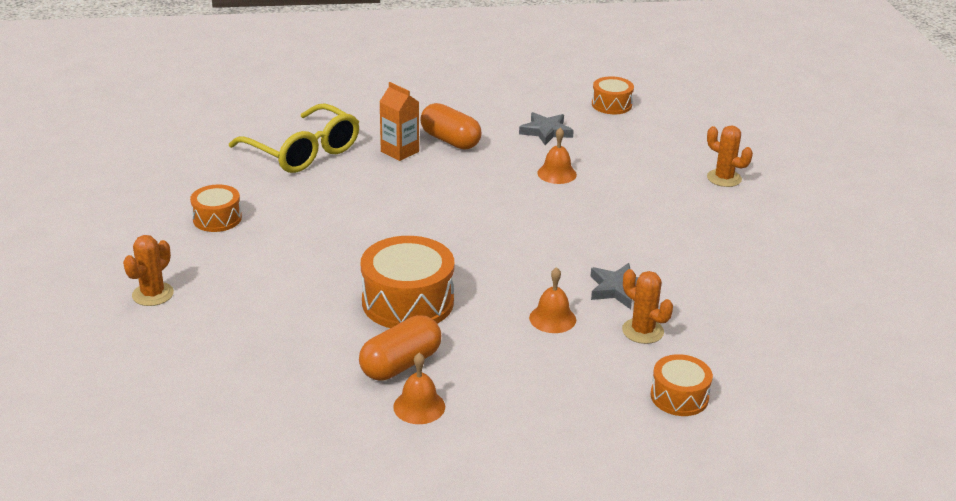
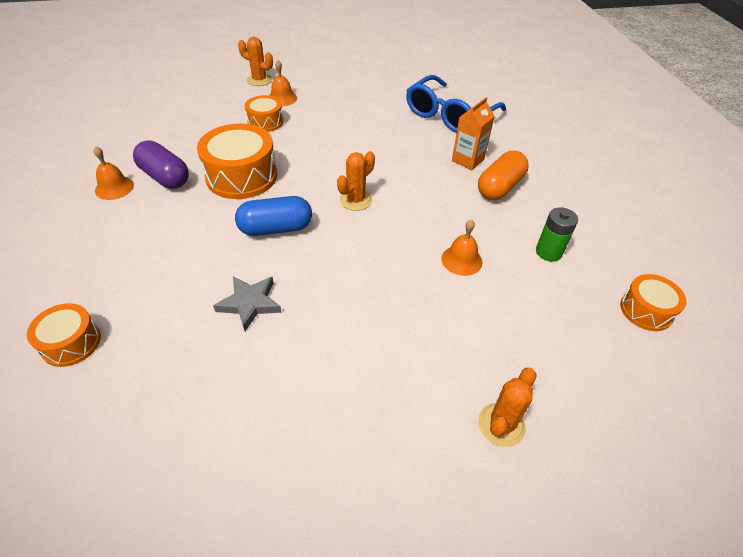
camera: 85 degrees right, 15 degrees up
orange drum [190,185,242,232] -> orange drum moved to [245,95,284,132]
yellow glasses [229,103,359,173] -> blue glasses [406,75,506,133]
orange capsule [359,315,441,380] -> purple capsule [133,141,189,189]
grey star [519,112,574,145] -> green battery [536,207,578,262]
orange bell [529,267,576,333] -> orange bell moved to [269,60,297,106]
orange cactus [622,269,673,344] -> orange cactus moved to [337,151,375,211]
none -> blue capsule [235,196,312,236]

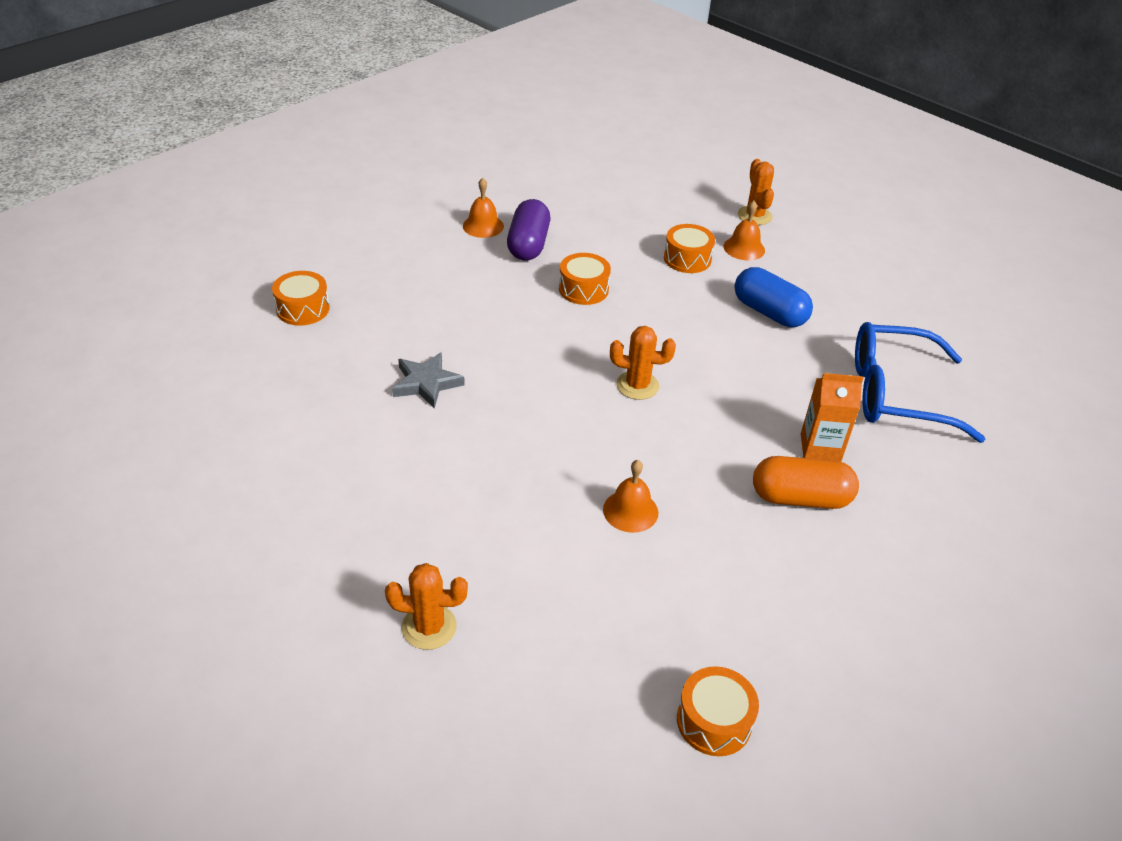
camera: 55 degrees right, 5 degrees down
orange drum [197,124,277,199] -> orange drum [559,253,611,305], size x0.57
blue capsule [235,196,312,236] -> blue capsule moved to [734,267,813,327]
green battery [536,207,578,262] -> none

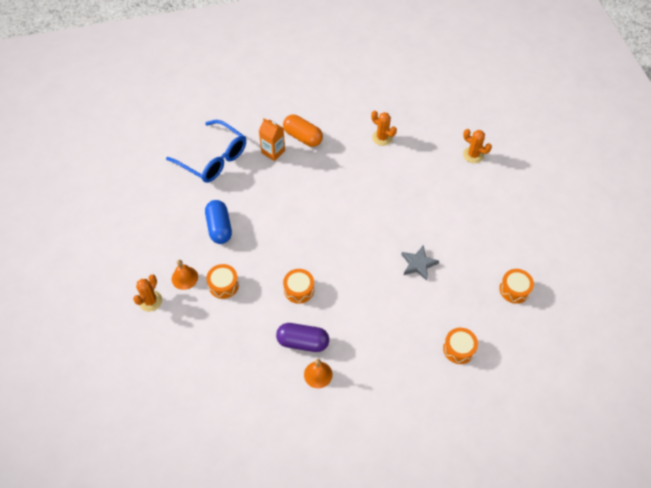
camera: 145 degrees left, 15 degrees up
purple capsule [507,199,550,261] -> purple capsule turned 60 degrees clockwise [276,323,329,352]
orange bell [603,460,658,533] -> none
orange cactus [610,326,676,400] -> orange cactus moved to [371,111,397,146]
orange drum [677,666,759,756] -> orange drum moved to [499,269,534,304]

